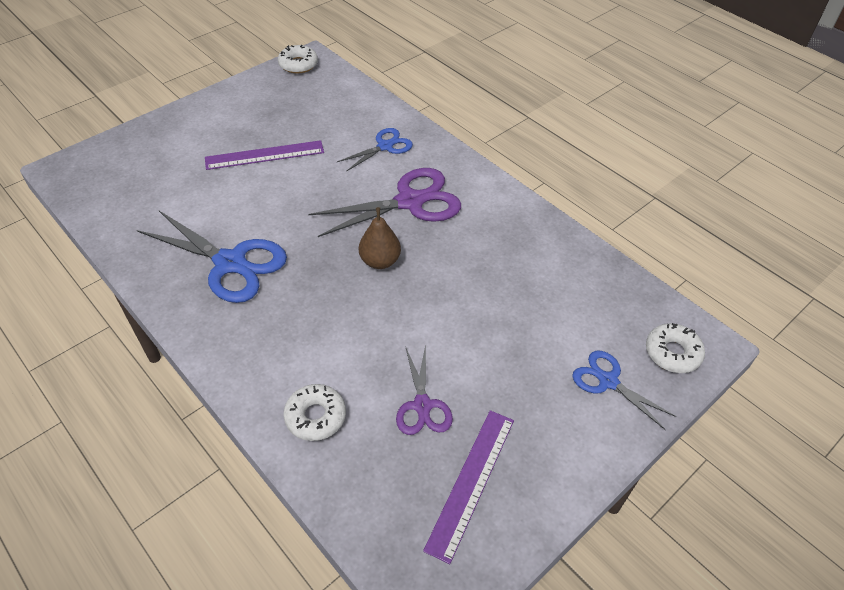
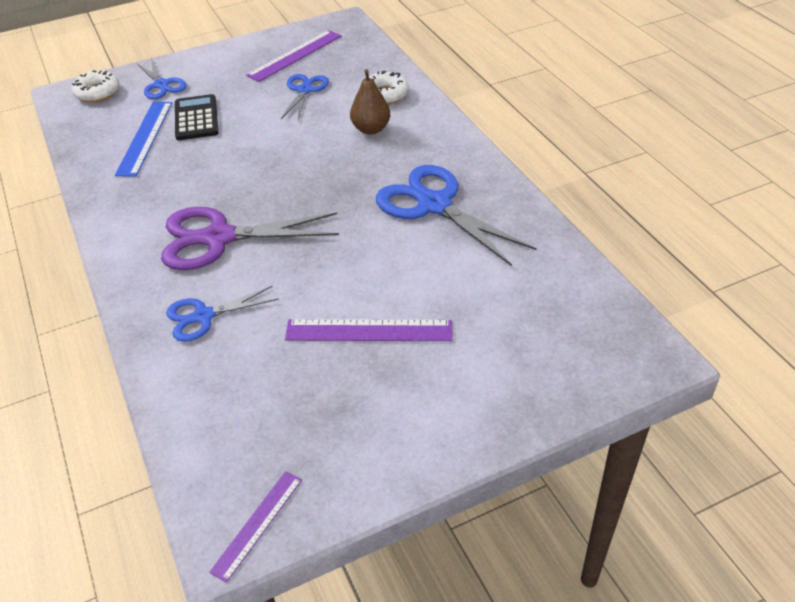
camera: 160 degrees left, 5 degrees down
white donut [278,45,318,74] -> purple ruler [209,471,302,583]
brown pear [359,207,401,269] -> brown pear moved to [350,69,390,134]
purple scissors [396,344,453,435] -> blue scissors [281,74,329,120]
none -> blue ruler [115,102,172,177]
none -> black calculator [175,94,218,140]

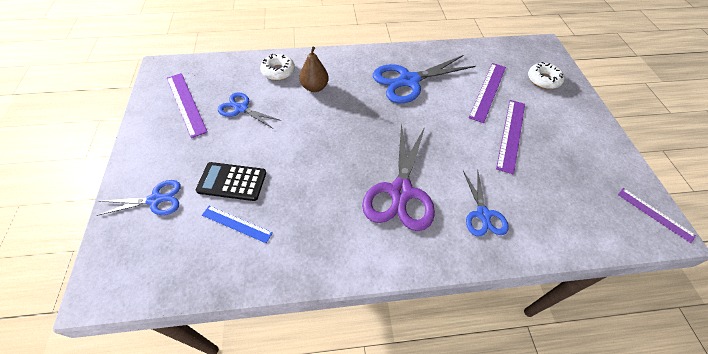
camera: 75 degrees left, 10 degrees up
white donut [71,70,119,102] -> white donut moved to [528,62,565,89]
blue ruler [115,102,172,177] -> blue ruler [202,206,273,243], size x0.64
none -> purple ruler [469,63,506,123]

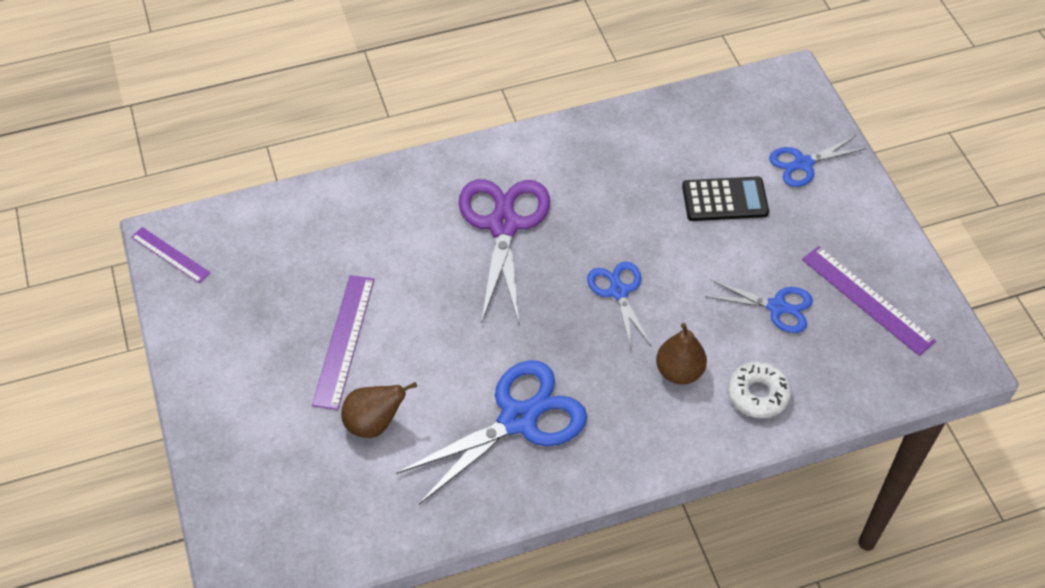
camera: 170 degrees right, 0 degrees up
blue ruler [202,206,273,243] -> none
blue scissors [463,171,509,236] -> blue scissors moved to [587,261,652,349]
purple ruler [469,63,506,123] -> brown pear [341,382,417,438]
white donut [528,62,565,89] -> none

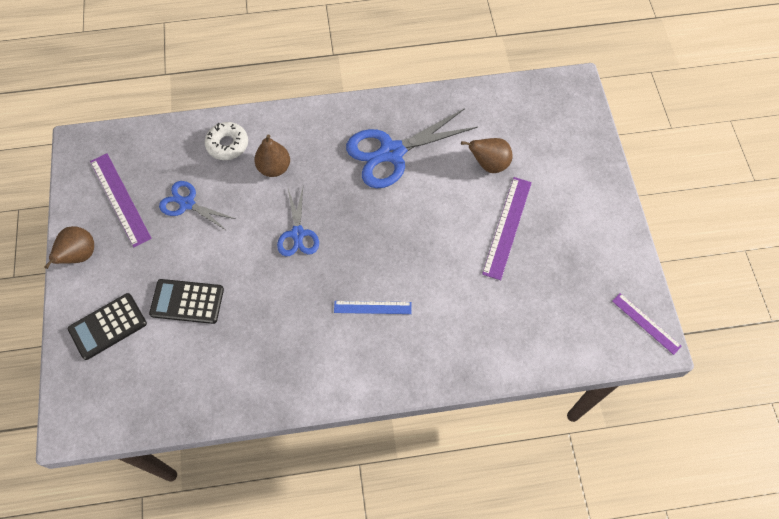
camera: 170 degrees left, 10 degrees up
purple scissors [458,179,550,323] -> blue ruler [334,301,412,314]
blue scissors [769,136,866,187] -> black calculator [68,293,147,360]
none -> brown pear [44,226,94,269]

